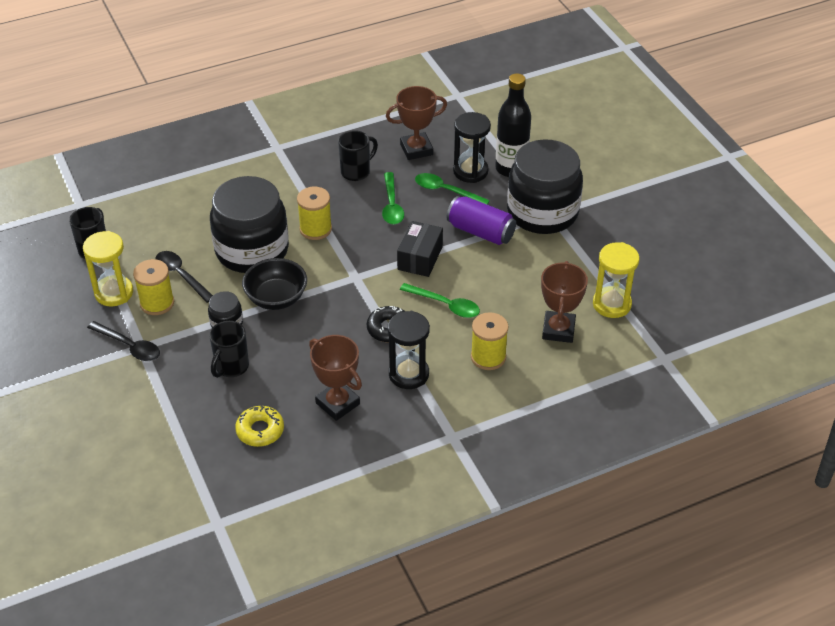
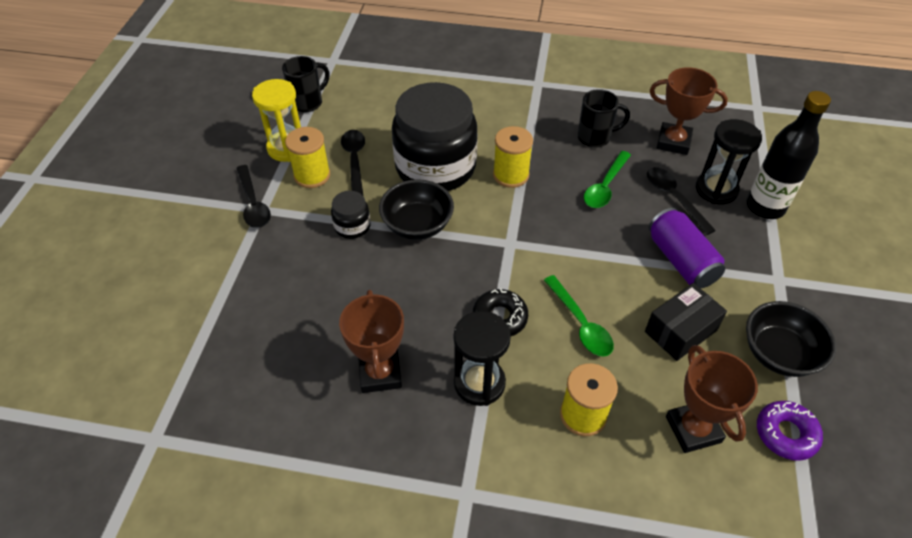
camera: 35 degrees right, 5 degrees up
black mug [209,321,249,378] -> none
yellow donut [235,406,284,447] -> none
black box [397,221,443,277] -> black box moved to [645,283,727,361]
green spoon [415,173,490,205] -> black spoon [647,167,716,235]
black jar [507,139,583,234] -> none
brown trophy [541,261,588,343] -> brown trophy turned 60 degrees counterclockwise [666,345,758,453]
yellow hourglass [593,242,640,318] -> purple donut [757,401,823,461]
none -> black bowl [746,301,836,377]

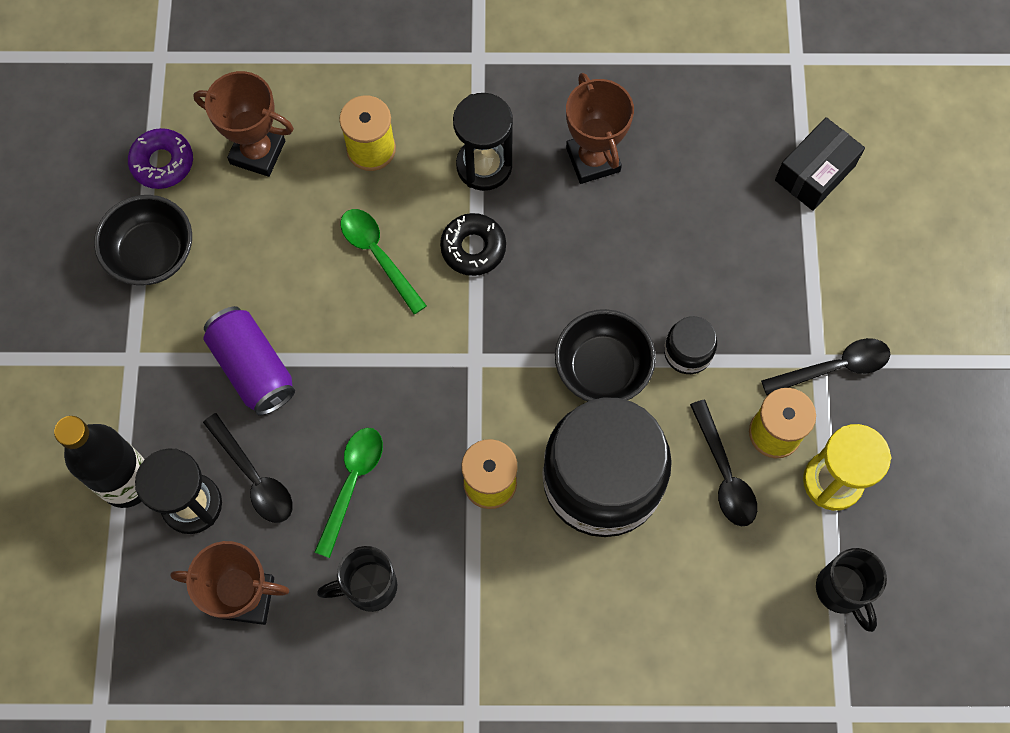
camera: 170 degrees right, 20 degrees up
black spoon [236,165,271,228] -> black spoon turned 105 degrees clockwise [761,338,890,395]
black mug [282,56,329,112] -> black mug turned 60 degrees counterclockwise [816,548,887,632]
black box [645,283,727,361] -> black box moved to [775,117,865,211]
brown trophy [666,345,758,453] -> brown trophy turned 45 degrees counterclockwise [193,71,294,177]

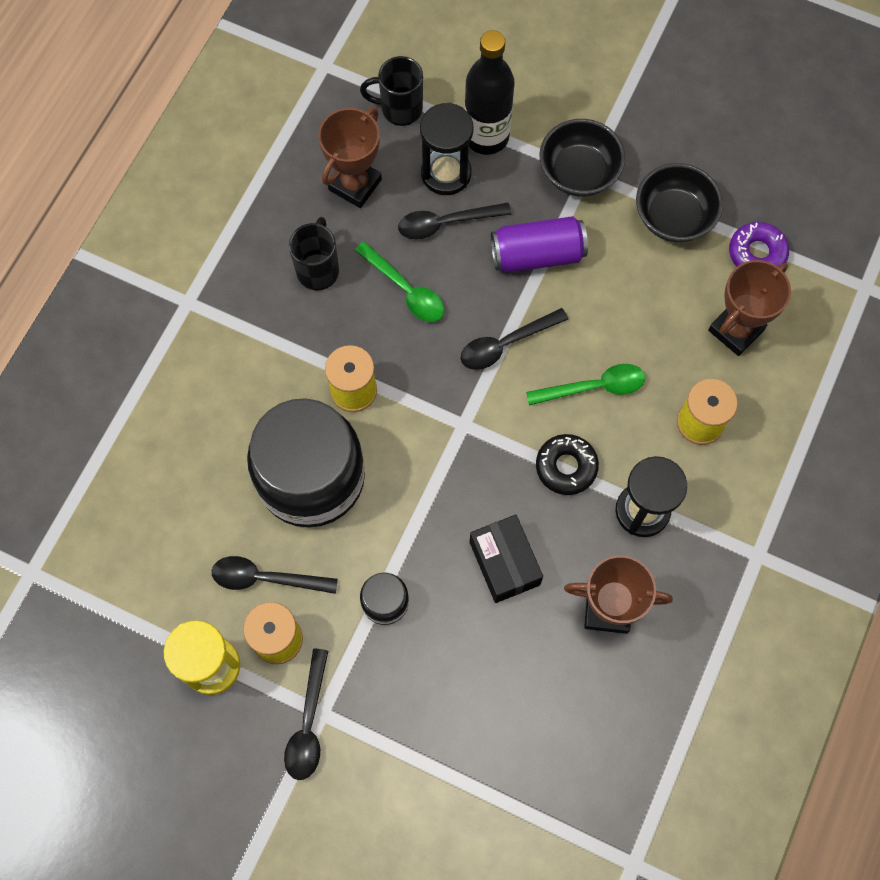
camera: 115 degrees right, 0 degrees up
black bowl [555,309,656,401] -> black bowl moved to [540,119,625,197]
black box [775,117,865,211] -> black box moved to [470,515,543,603]
black mug [816,548,887,632] -> black mug moved to [360,56,423,126]
none -> black spoon [461,308,568,370]

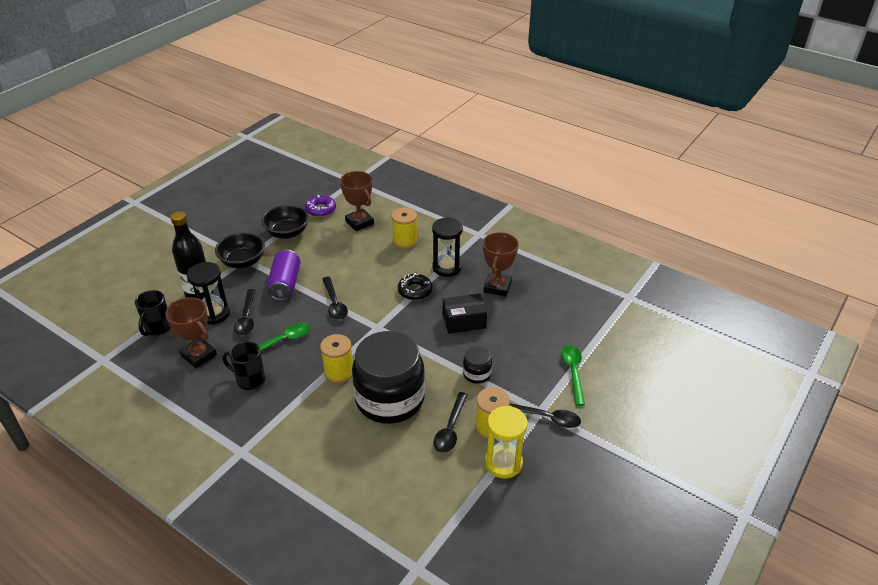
camera: 80 degrees left, 30 degrees down
green spoon [526,364,645,406] -> green spoon moved to [561,345,585,406]

